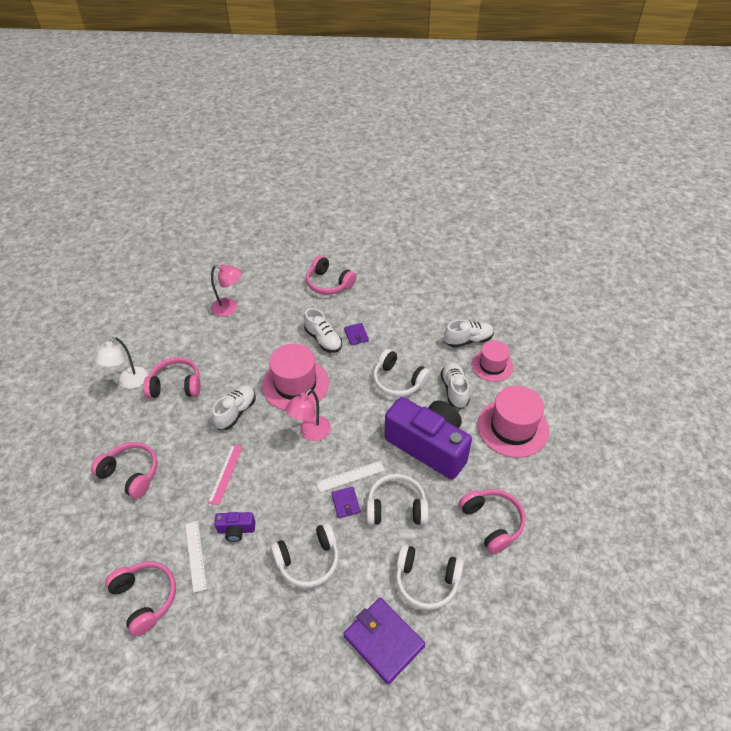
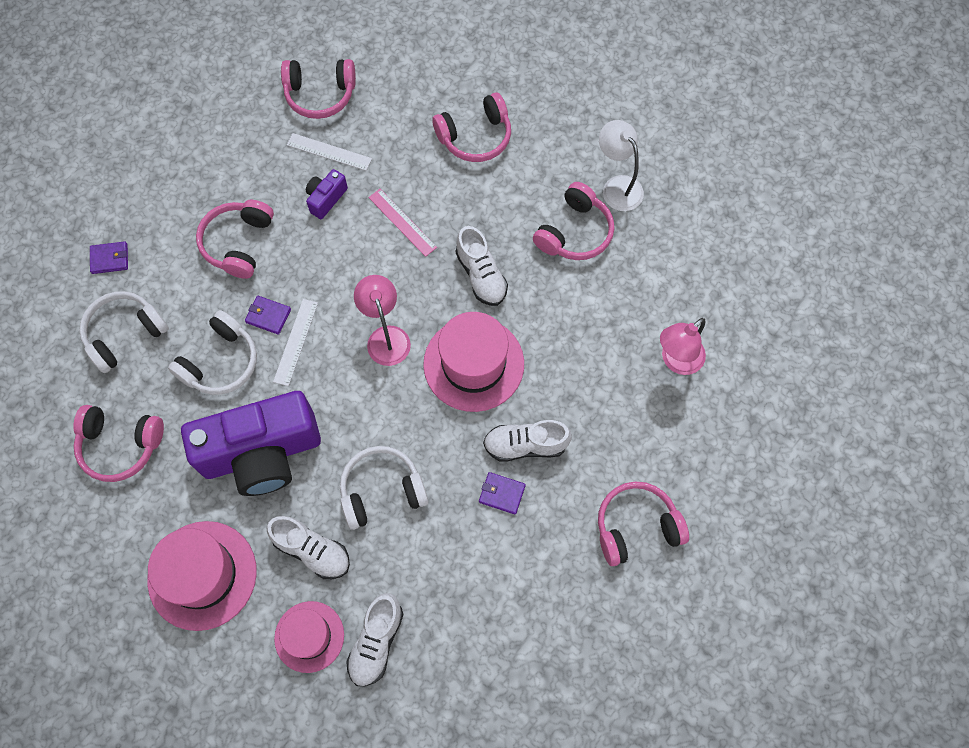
camera: 125 degrees right, 20 degrees up
white headphones [270,523,339,588] -> pink headphones [196,200,274,279]
purple wallet [343,598,425,685] -> purple wallet [90,241,128,274], size x0.51

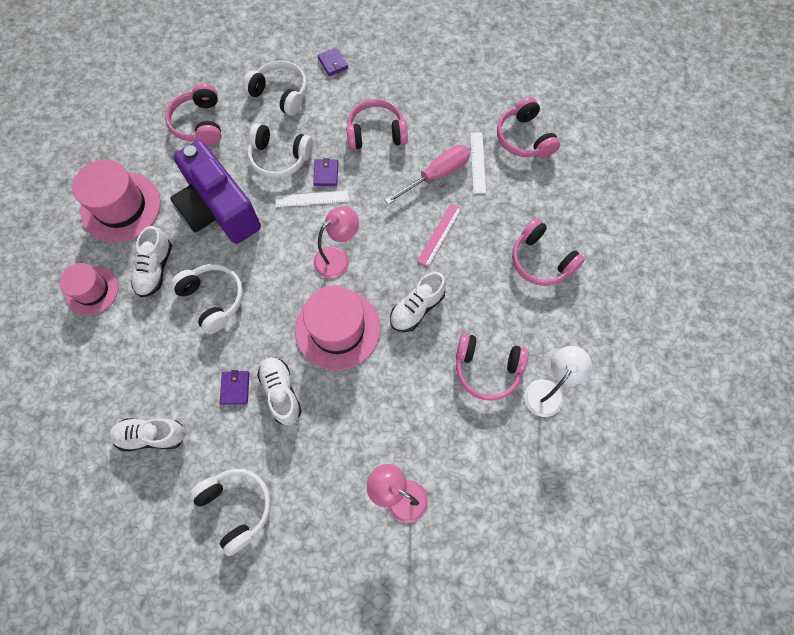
camera: 70 degrees right, 0 degrees up
purple camera [306,169,348,219] -> pink screwdriver [385,145,470,205]
white shoe [346,593,403,686] -> white shoe moved to [109,418,186,451]
pink headphones [598,481,689,566] -> white headphones [189,469,271,556]

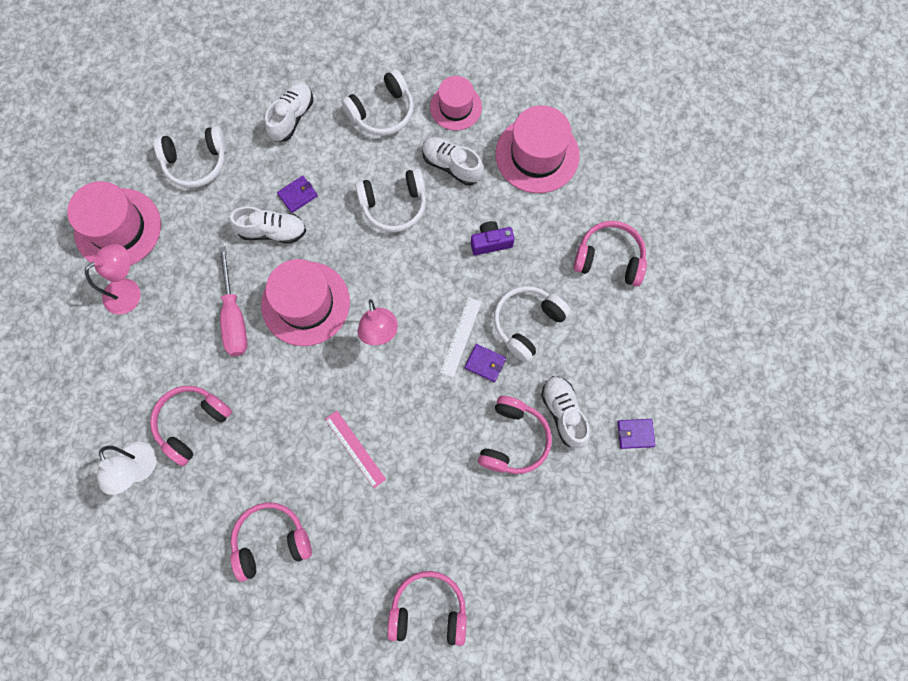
camera: 115 degrees right, 5 degrees up
purple camera [170,140,261,244] -> purple camera [471,221,514,255], size x0.41
purple wallet [220,370,250,405] -> purple wallet turned 60 degrees counterclockwise [277,176,318,213]
white headphones [243,60,307,116] -> white headphones moved to [341,69,414,136]
pink screwdriver [385,145,470,205] -> pink screwdriver moved to [219,246,247,356]
white shoe [390,272,446,332] -> white shoe moved to [541,376,590,449]
white ruler [470,132,486,193] -> none
none -> pink hat [67,181,161,266]

